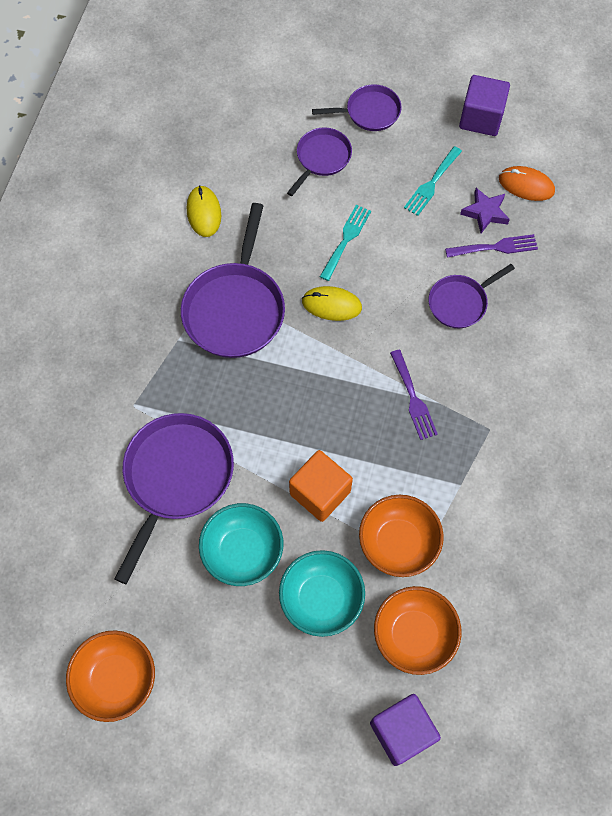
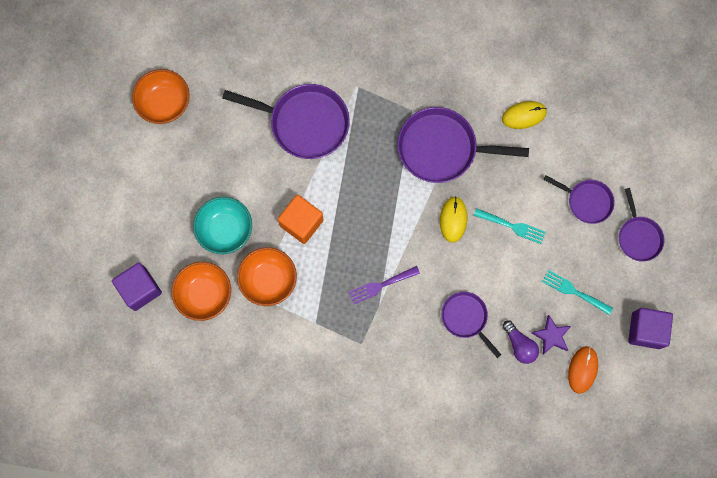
camera: 85 degrees right, 10 degrees up
turquoise bowl [199,503,283,586] -> none
purple fork [445,234,538,258] -> purple light bulb [503,320,539,364]

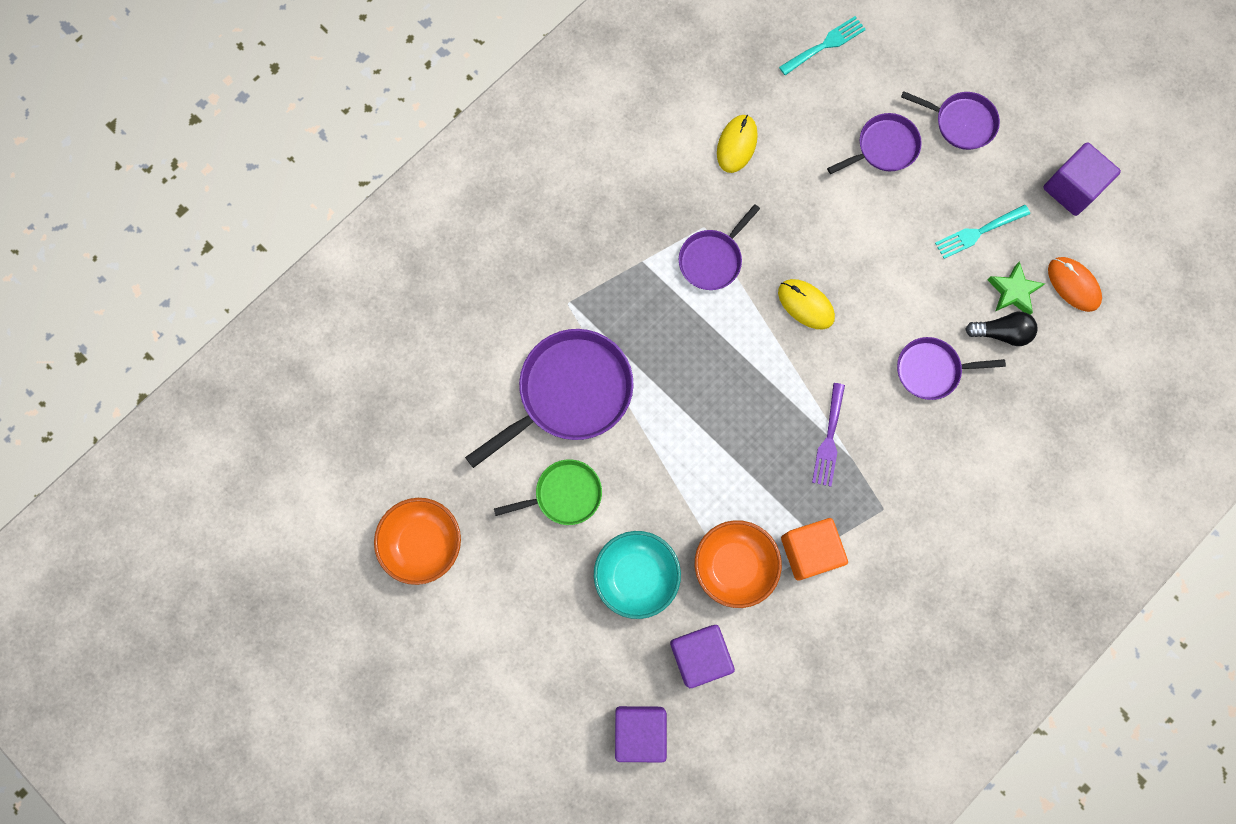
camera: 55 degrees left, 0 degrees up
orange bowl [171,262,231,321] -> purple cube [670,625,735,688]
orange cube [278,195,323,244] -> orange cube moved to [781,518,848,581]
purple pan [398,107,529,183] -> purple pan [679,204,760,290], size x0.57
turquoise fork [474,208,546,244] -> turquoise fork moved to [779,16,866,75]
purple light bulb [503,320,539,364] -> black light bulb [965,312,1037,346]
purple star [531,315,571,354] -> green star [988,261,1045,315]
none -> green pan [494,459,602,525]

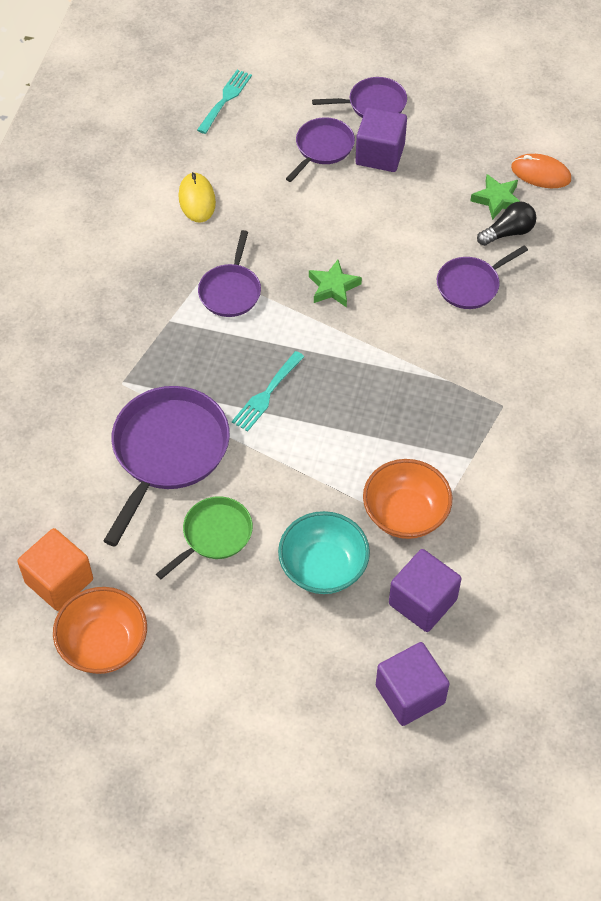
camera: 30 degrees left, 20 degrees down
yellow mouse [778,279,835,330] -> green star [309,260,362,308]
orange cube [781,518,848,581] -> orange cube moved to [17,528,93,611]
purple fork [812,383,845,487] -> none
turquoise fork [935,205,1030,259] -> turquoise fork moved to [232,351,304,432]
purple cube [1043,142,1121,216] -> purple cube moved to [355,107,407,172]

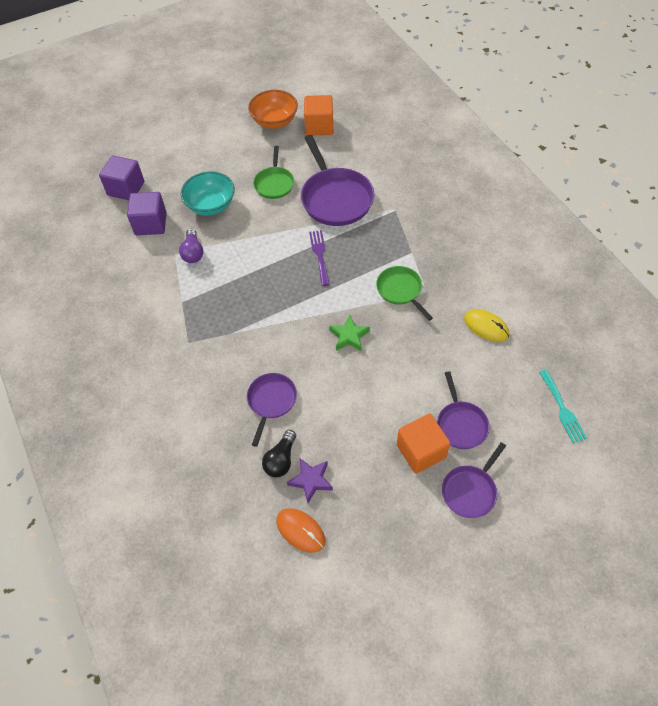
camera: 140 degrees right, 0 degrees up
purple pan [198,230,261,317] -> green pan [376,266,433,321]
turquoise fork [232,351,304,432] -> purple fork [309,230,330,286]
purple cube [355,107,407,172] -> orange cube [397,414,450,474]
orange bowl [363,459,452,539] -> purple light bulb [179,228,203,263]
green star [471,174,519,220] -> purple star [287,459,333,503]
orange mouse [511,154,571,188] -> orange mouse turned 60 degrees clockwise [276,508,325,553]

